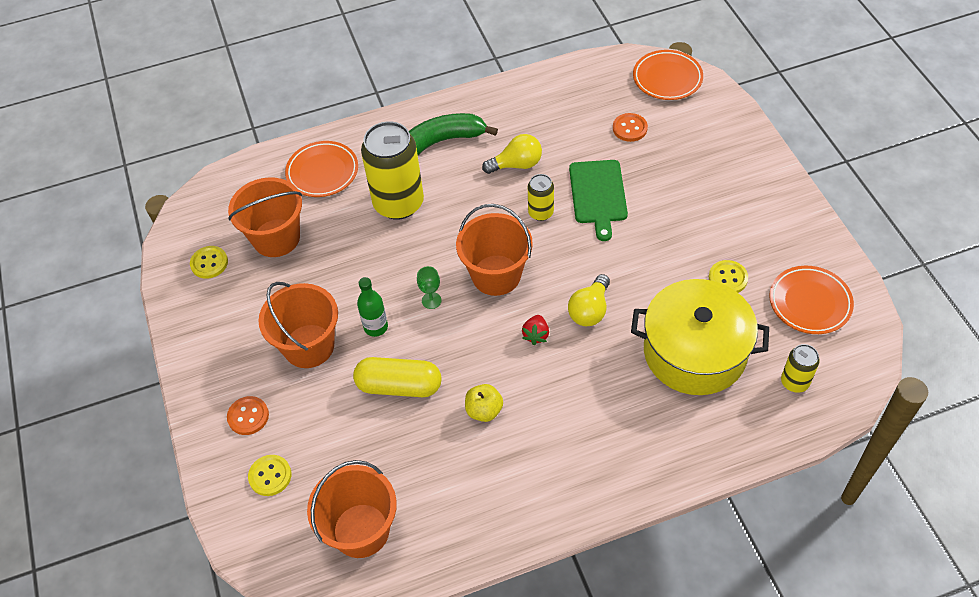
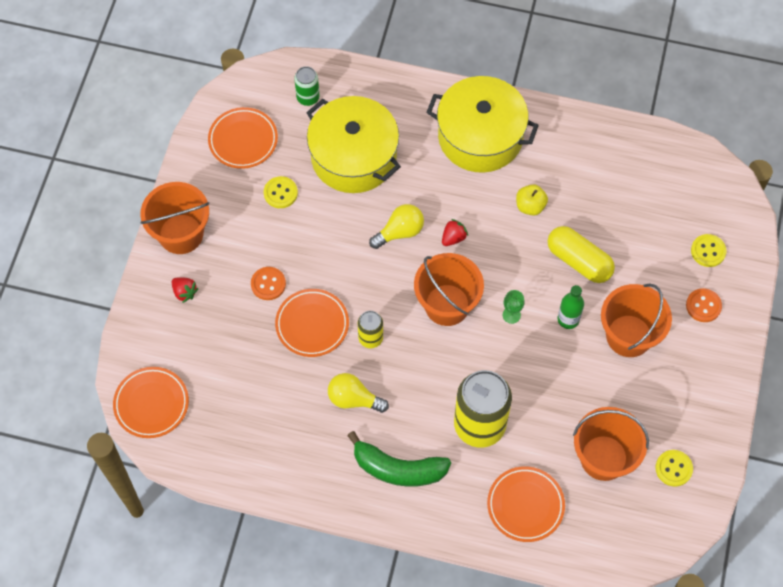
camera: 150 degrees left, 10 degrees up
orange bucket [307,460,397,558] -> orange bucket moved to [140,182,209,254]
green cutting board [569,160,628,241] -> orange plate [275,289,349,357]
orange button [613,113,648,142] -> orange button moved to [251,267,286,300]
yellow can [781,344,820,393] -> green can [294,66,320,106]
none -> red strawberry [172,277,199,303]
none -> yellow pot [426,76,539,172]

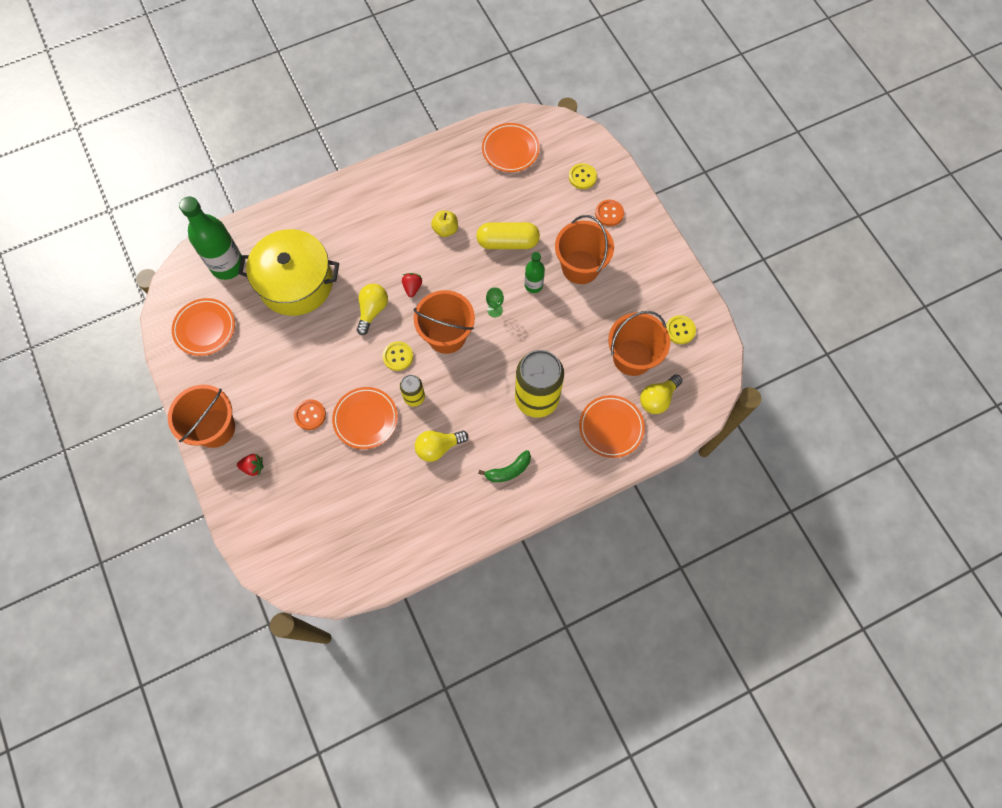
camera: 40 degrees left, 5 degrees up
orange plate [113,367,189,438] -> orange plate moved to [482,123,540,172]
yellow button [264,176,298,208] -> yellow button moved to [383,341,413,371]
green can [294,66,320,106] -> green bottle [179,196,242,280]
green banana [347,431,451,487] -> green banana [478,450,531,482], size x0.60
yellow pot [426,76,539,172] -> none
none -> yellow light bulb [640,374,682,414]

